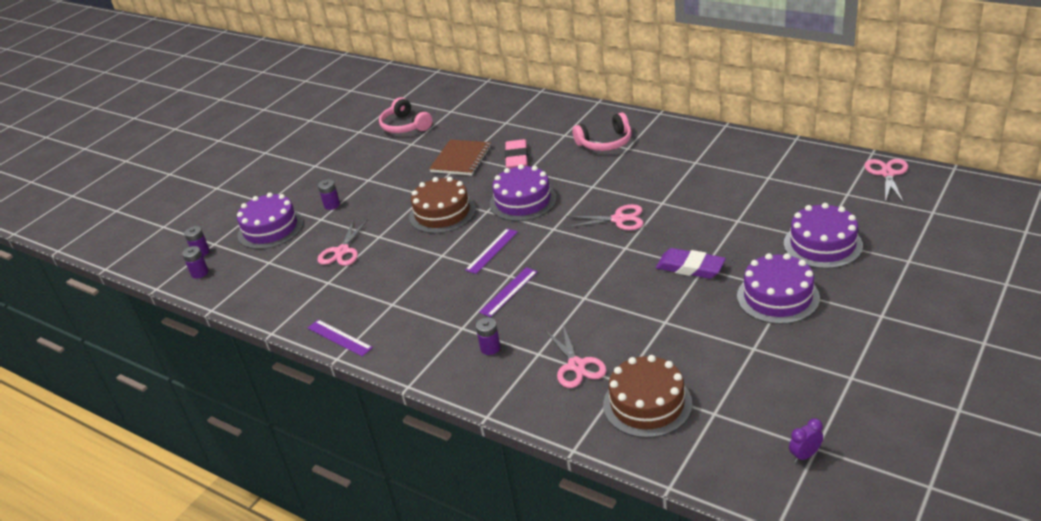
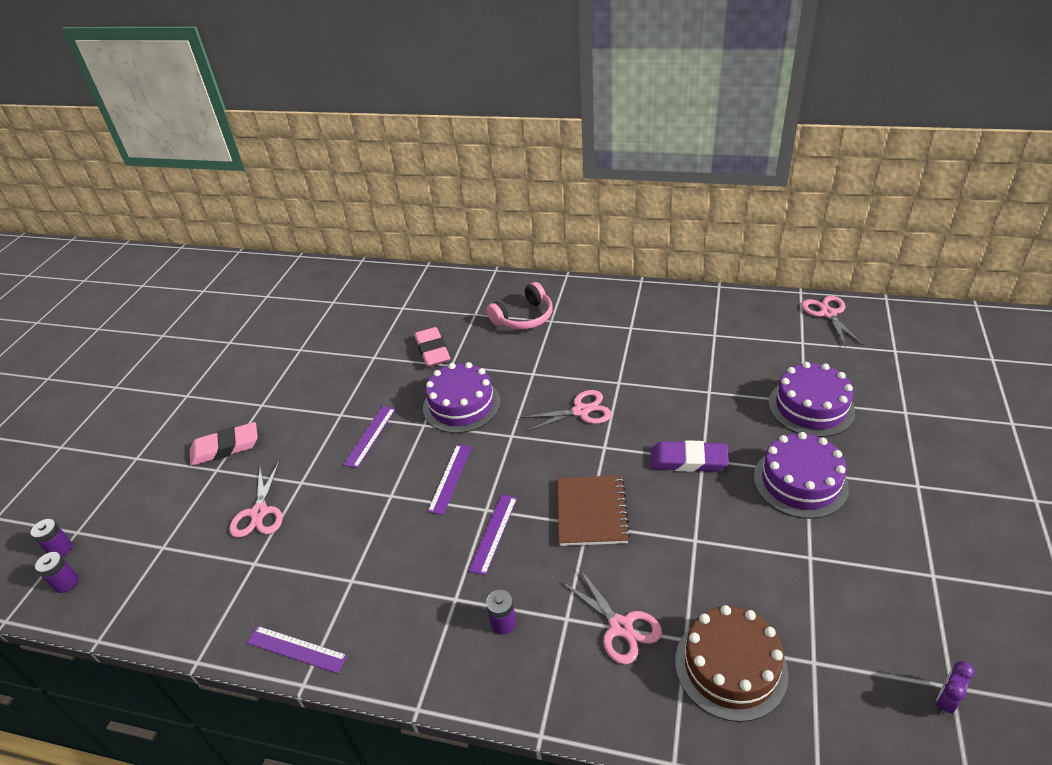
camera: 20 degrees left, 5 degrees up
purple cake [237,193,303,249] -> none
purple battery [318,179,340,210] -> pink eraser [190,422,258,466]
pink headphones [379,97,432,133] -> none
brown cake [409,177,476,233] -> purple ruler [343,406,396,468]
brown notebook [429,139,491,176] -> brown notebook moved to [557,475,631,546]

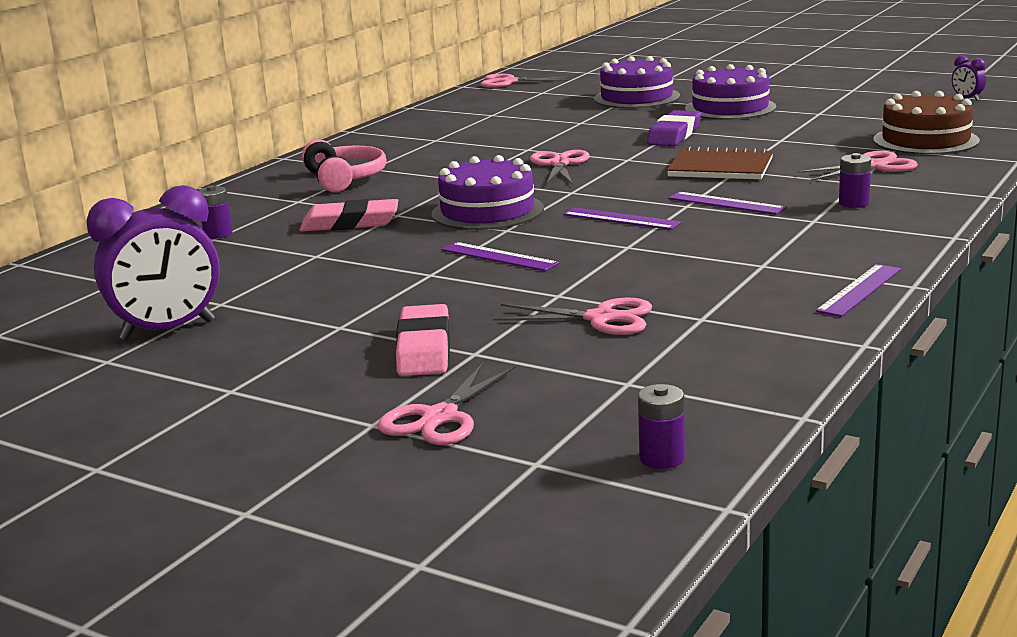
camera: 75 degrees left, 20 degrees down
purple battery [31,519,72,557] -> purple battery moved to [198,185,233,239]
none -> purple clock [86,185,220,340]
none -> pink scissors [378,363,516,445]

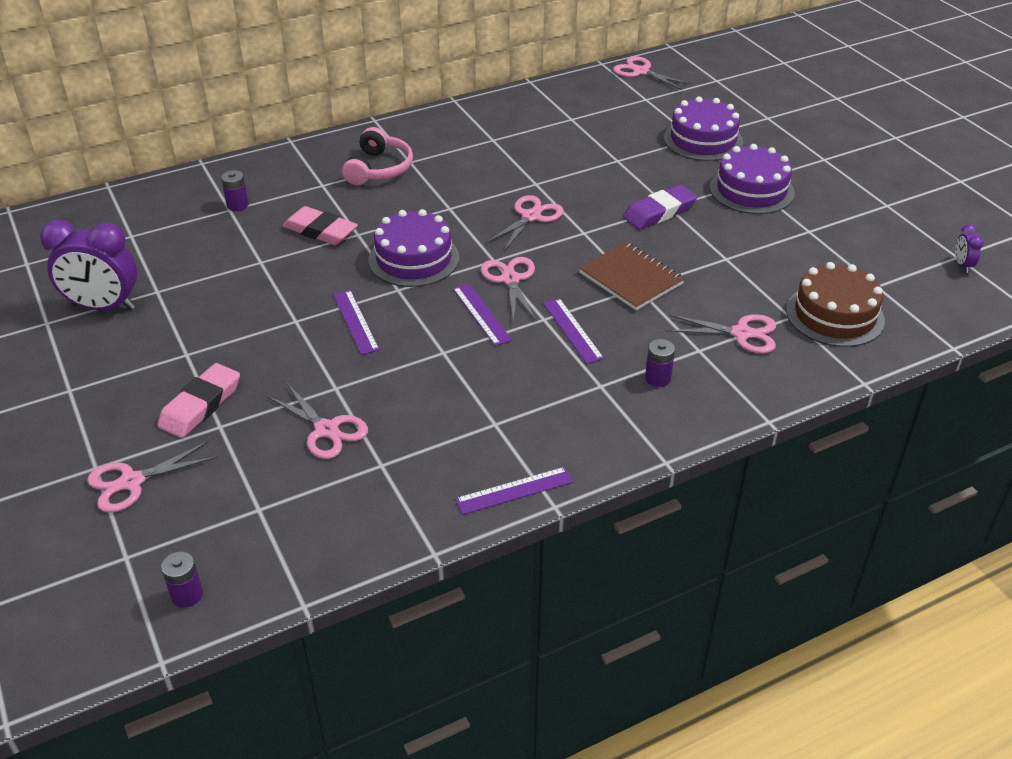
camera: 30 degrees right, 20 degrees up
none -> pink scissors [481,257,536,321]

